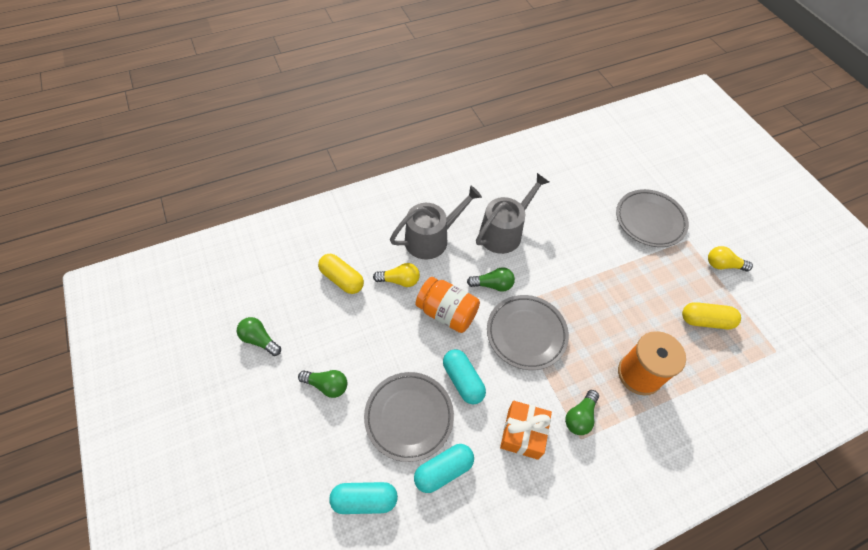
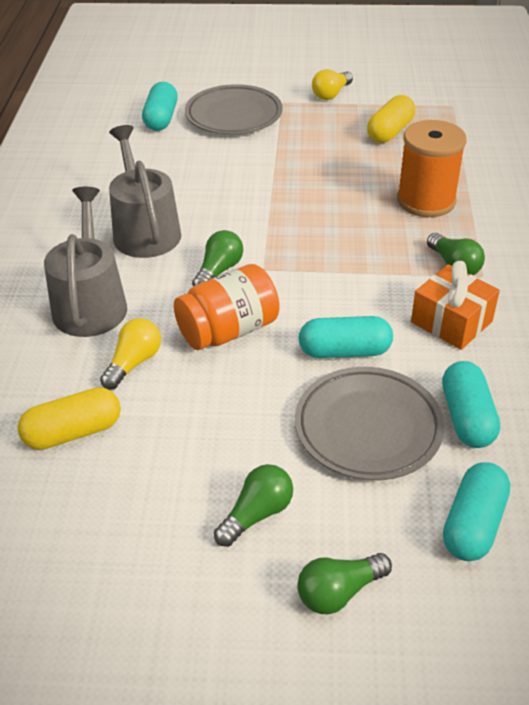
camera: 60 degrees left, 15 degrees down
green light bulb [237,317,281,356] -> green light bulb moved to [297,553,392,614]
grey plate [487,295,569,370] -> none
none -> turquoise capsule [142,82,178,131]

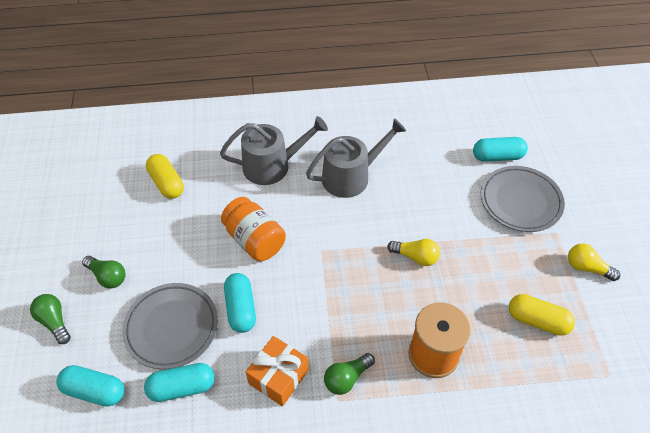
camera: 80 degrees right, 10 degrees up
yellow light bulb [100,318,161,389] -> yellow light bulb moved to [387,239,440,266]
green light bulb [192,230,243,286] -> none

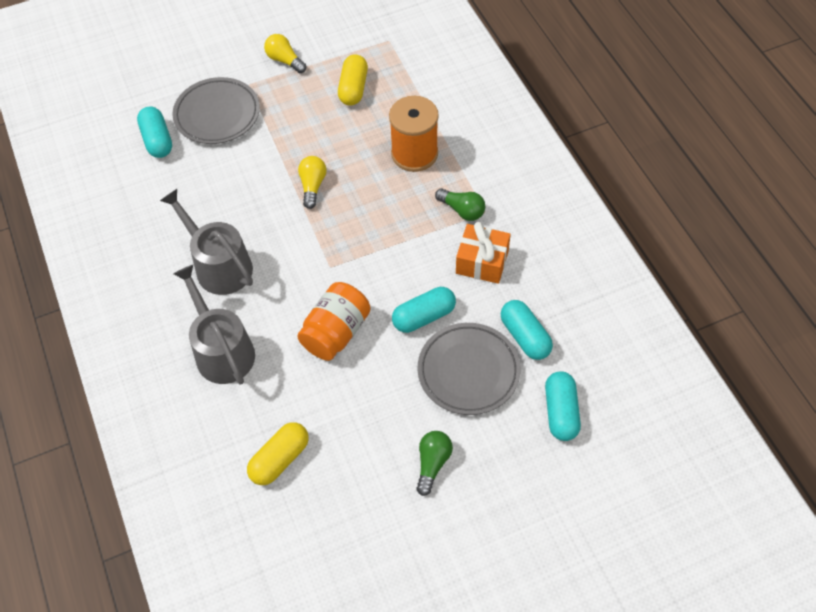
camera: 105 degrees left, 5 degrees up
green light bulb [30,294,71,344] -> none
yellow light bulb [568,244,620,281] -> yellow light bulb turned 120 degrees clockwise [264,34,306,73]

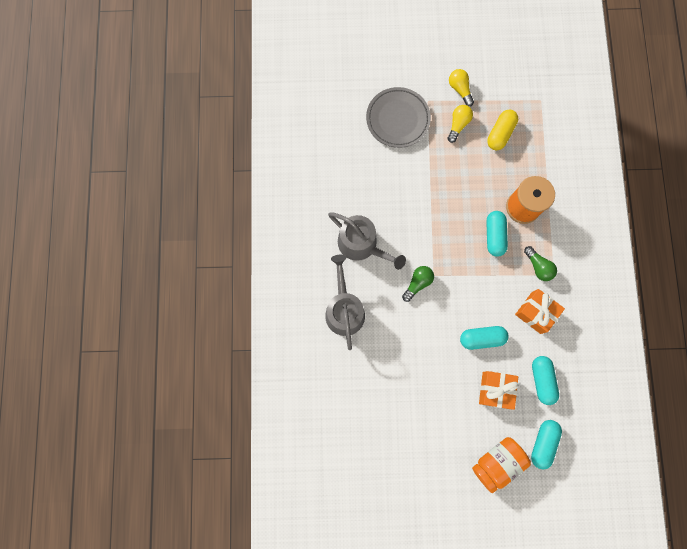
camera: 20 degrees right, 20 degrees up
turquoise capsule [137,106,172,158] -> turquoise capsule moved to [486,211,508,257]
grey watering can [160,189,253,295] -> grey watering can turned 150 degrees clockwise [328,212,406,270]
yellow capsule [247,422,309,485] -> none
orange jar [297,282,371,361] -> orange jar moved to [472,437,531,493]
yellow light bulb [298,156,326,209] -> yellow light bulb moved to [448,105,473,143]
green light bulb [416,431,453,496] -> green light bulb moved to [402,266,434,302]
grey plate [418,323,521,415] -> orange gift [479,371,519,410]

